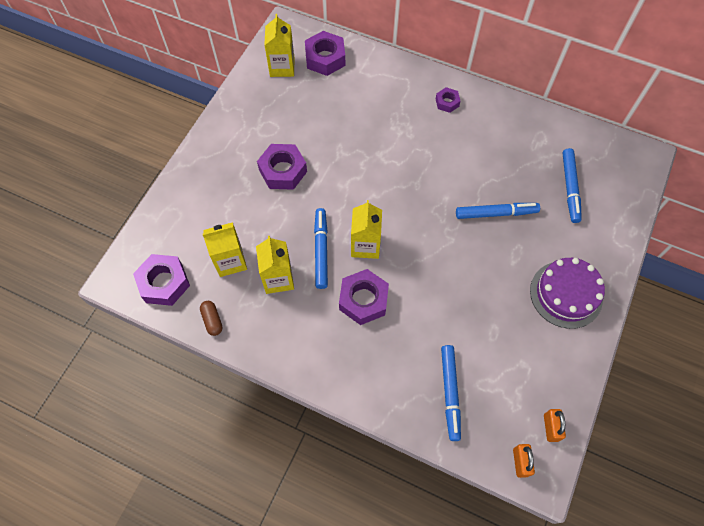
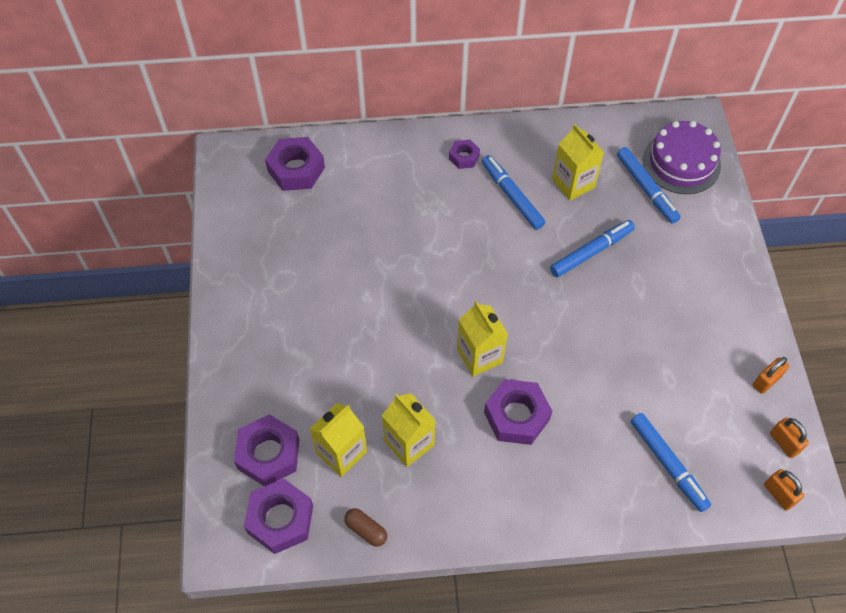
camera: 30 degrees left, 5 degrees down
purple nut [257,144,307,190] -> purple nut moved to [234,414,300,486]
yellow carton [264,14,295,77] -> yellow carton moved to [552,124,604,201]
blue marker [314,208,328,289] -> blue marker moved to [482,155,545,230]
purple cake [530,258,605,329] -> purple cake moved to [643,121,721,194]
none -> orange padlock [753,357,789,394]

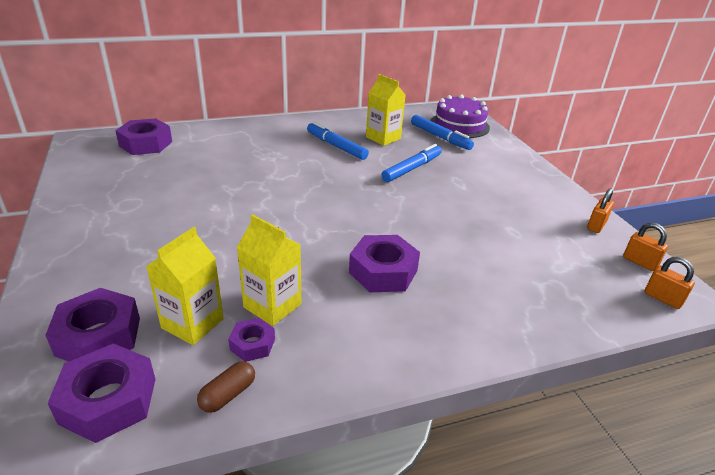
camera: 15 degrees left, 25 degrees down
brown capsule [344,508,387,547] -> brown capsule turned 75 degrees counterclockwise [197,361,255,413]
purple nut [449,140,480,169] -> purple nut moved to [228,318,275,362]
yellow carton [457,301,508,377] -> none
blue marker [631,413,711,512] -> none

